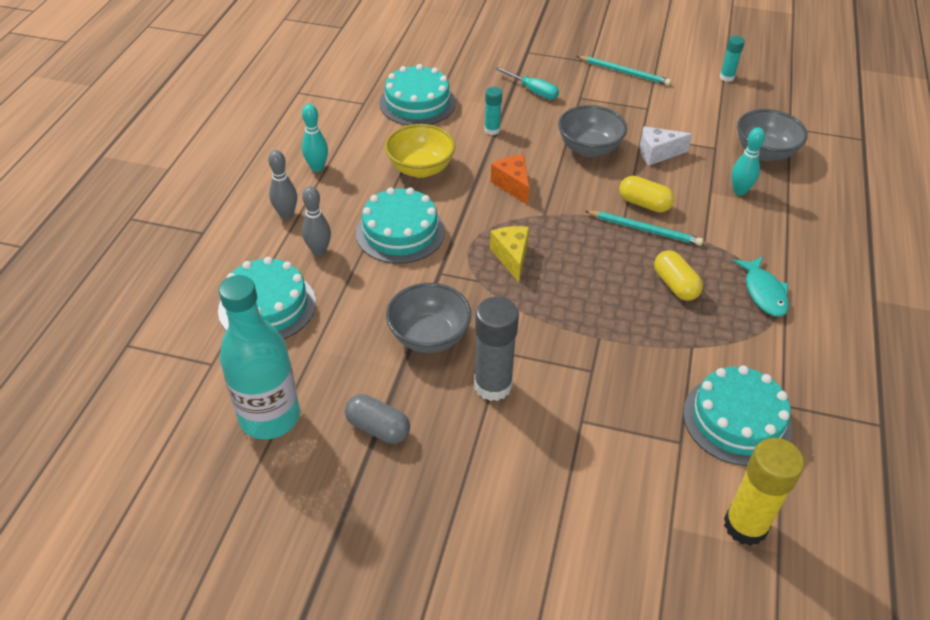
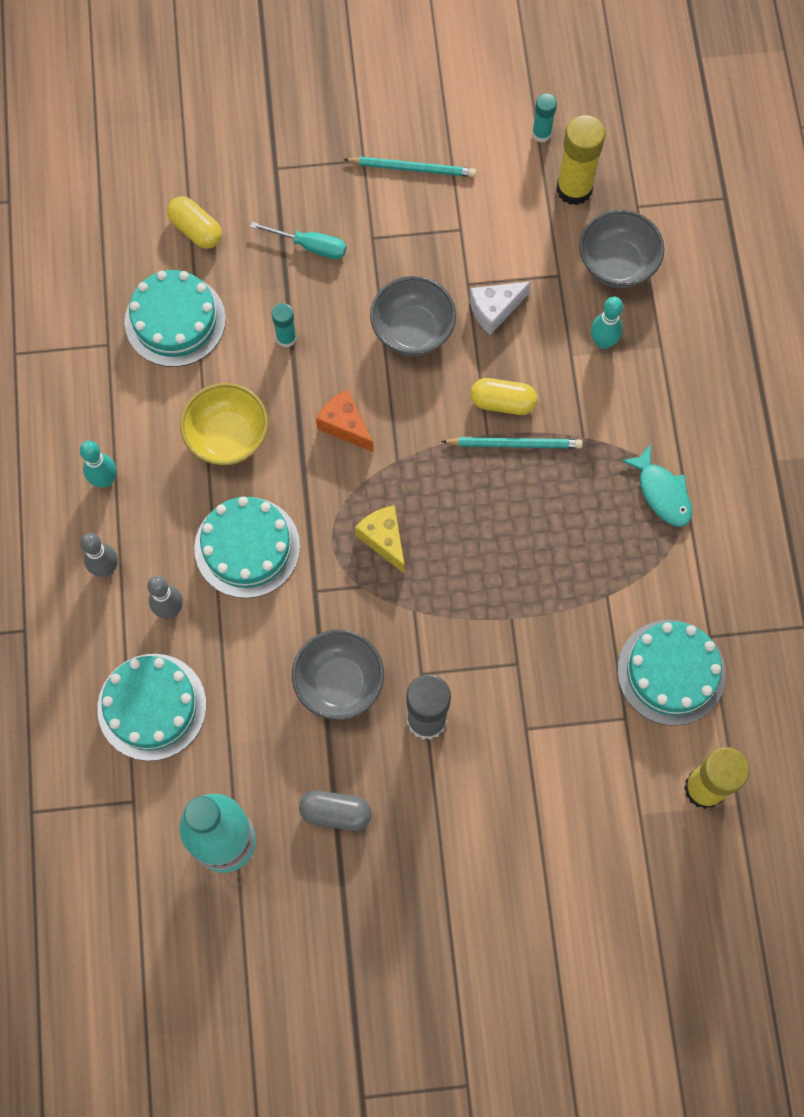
camera: 20 degrees left, 25 degrees up
yellow capsule [654,250,703,301] -> yellow capsule moved to [167,196,222,249]
none -> yellow glue stick [556,115,605,205]

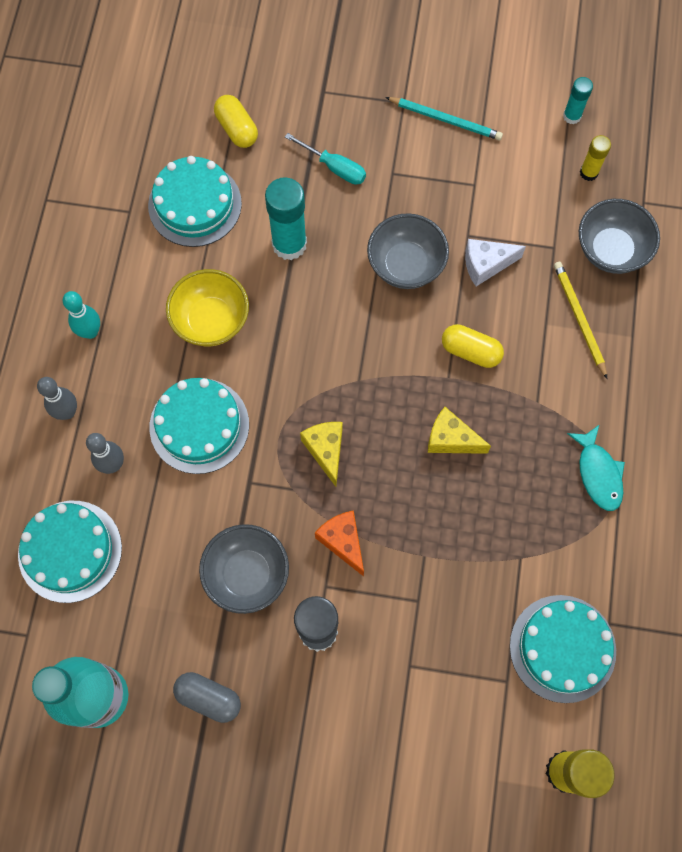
camera: 15 degrees right, 0 degrees up
turquoise glue stick [272,303,297,348] -> turquoise glue stick [265,177,307,260], size x1.84
orange cheese [316,389,374,452] -> orange cheese moved to [315,510,364,577]
turquoise pencil [441,437,583,449] -> none
yellow glue stick [556,115,605,205] -> yellow glue stick [580,135,611,181], size x0.54
turquoise bowling pin [591,297,623,349] -> yellow pencil [554,262,607,379]
none -> yellow cheese [428,407,491,454]

